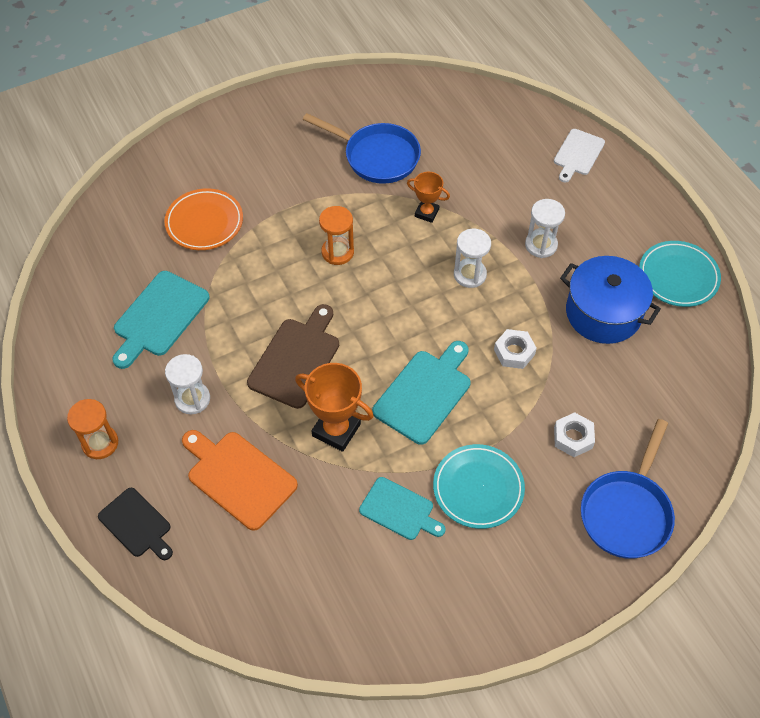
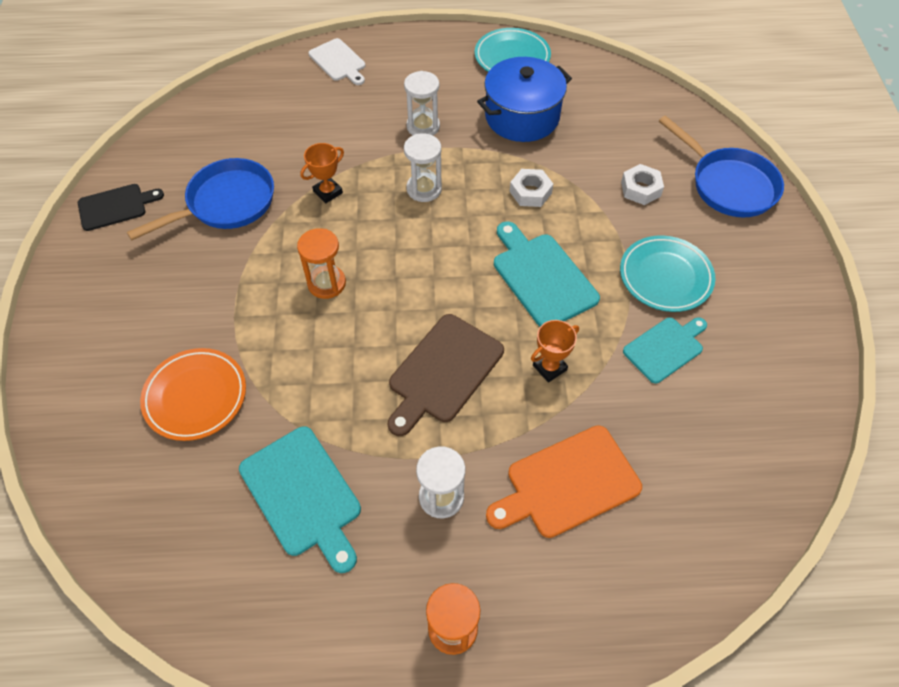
camera: 65 degrees left, 0 degrees up
black cutting board [98,488,173,560] -> black cutting board moved to [78,184,164,231]
brown cutting board [247,304,339,409] -> brown cutting board turned 105 degrees counterclockwise [388,314,504,436]
orange trophy [295,363,374,452] -> orange trophy [531,320,579,383], size x0.60

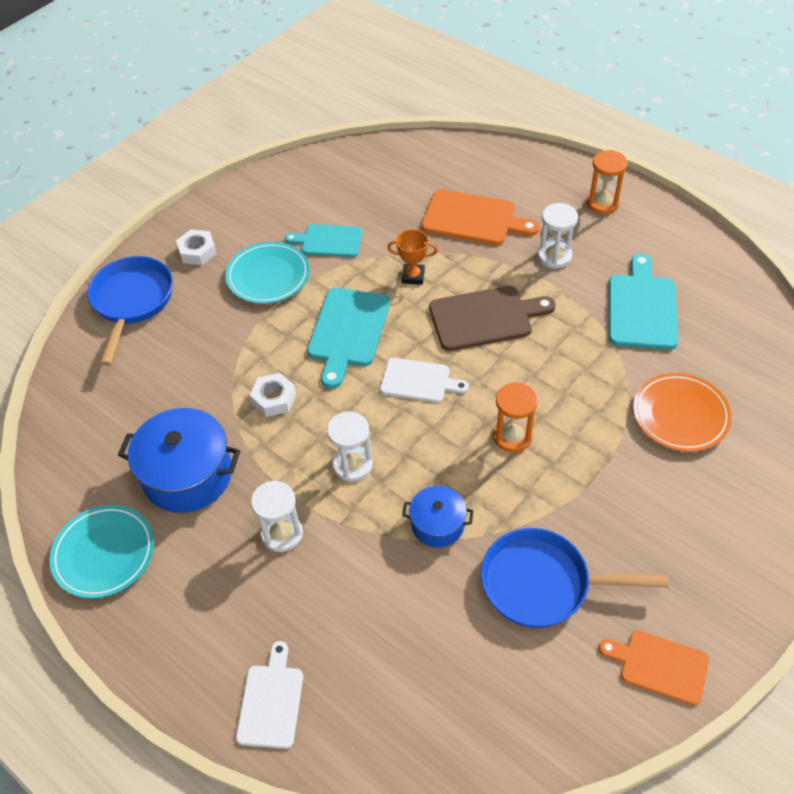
camera: 135 degrees left, 5 degrees down
black cutting board [78,184,164,231] -> orange cutting board [599,631,709,706]
orange trophy [300,143,344,203] -> blue pot [402,486,474,548]
white nut [621,164,664,205] -> white nut moved to [176,229,217,265]
none -> white cutting board [380,358,469,403]

